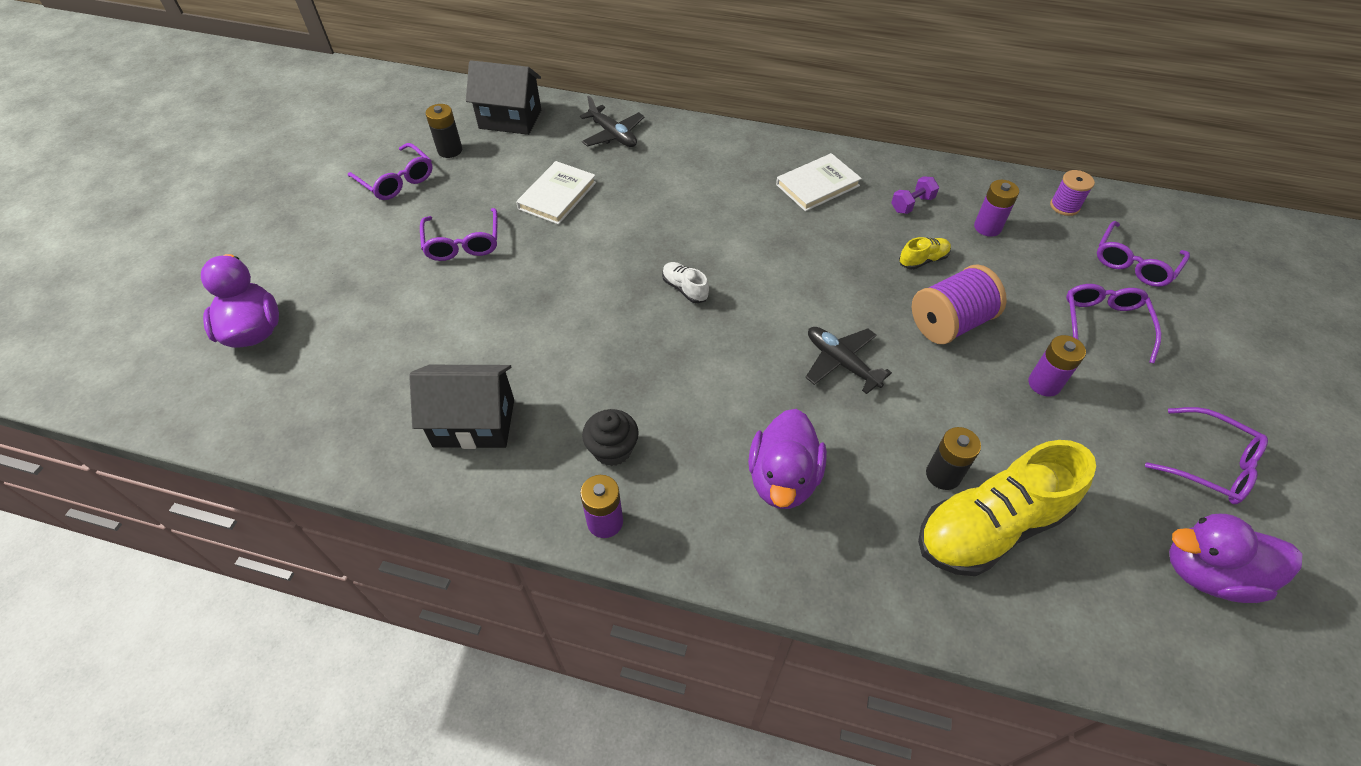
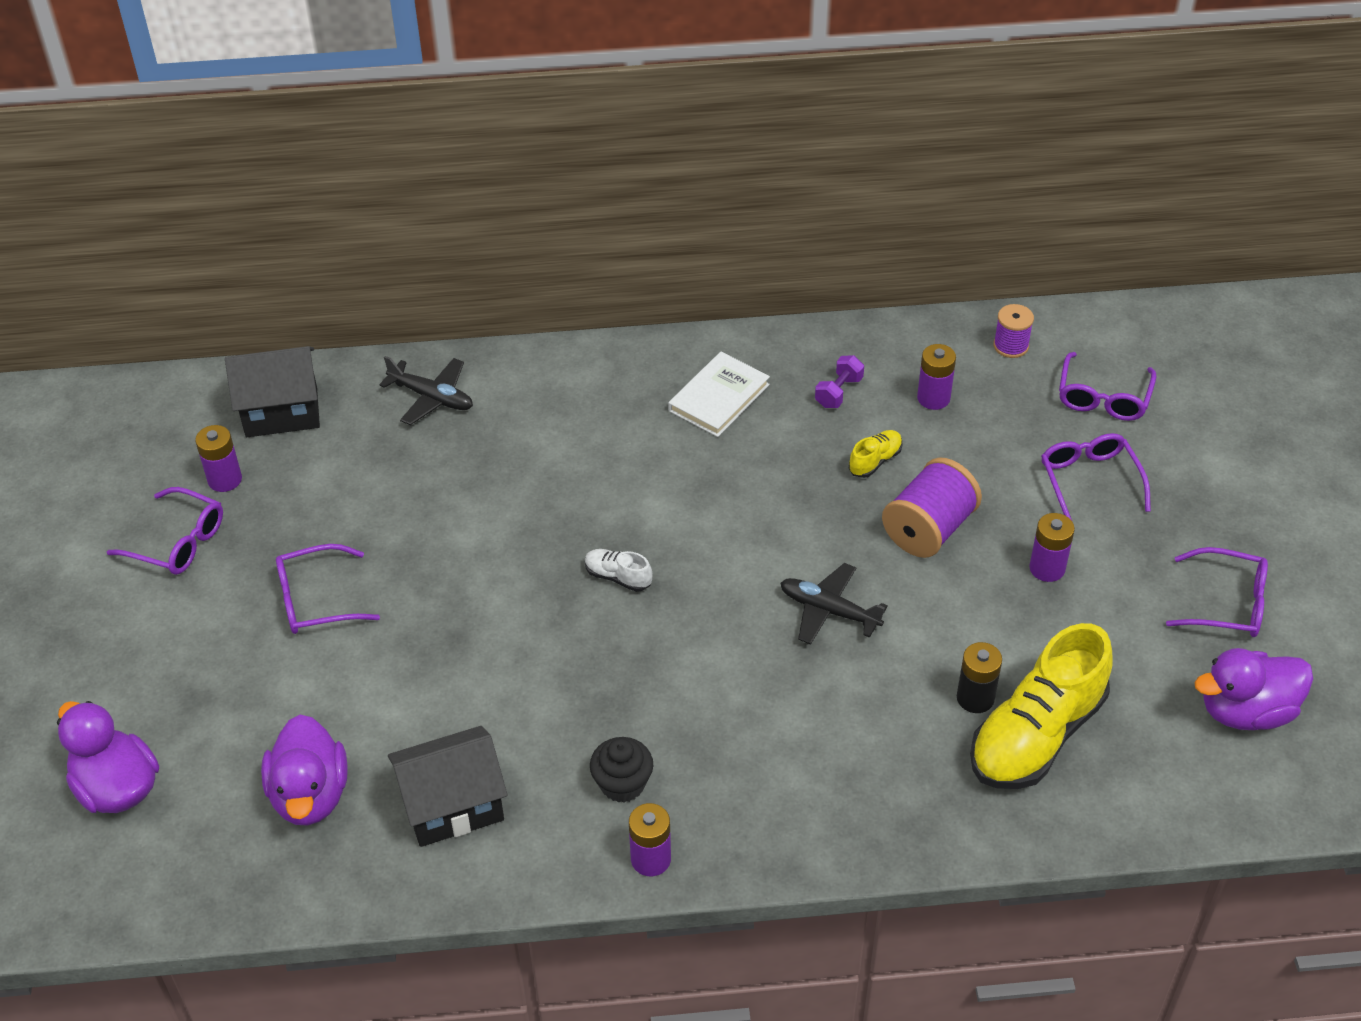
camera: 20 degrees left, 5 degrees down
purple glasses [420,208,498,261] -> purple glasses turned 105 degrees clockwise [276,544,380,634]
black battery [426,104,462,158] -> purple battery [195,425,242,492]
white book [516,161,596,225] -> none
purple duck [748,409,827,509] -> purple duck moved to [261,715,348,826]

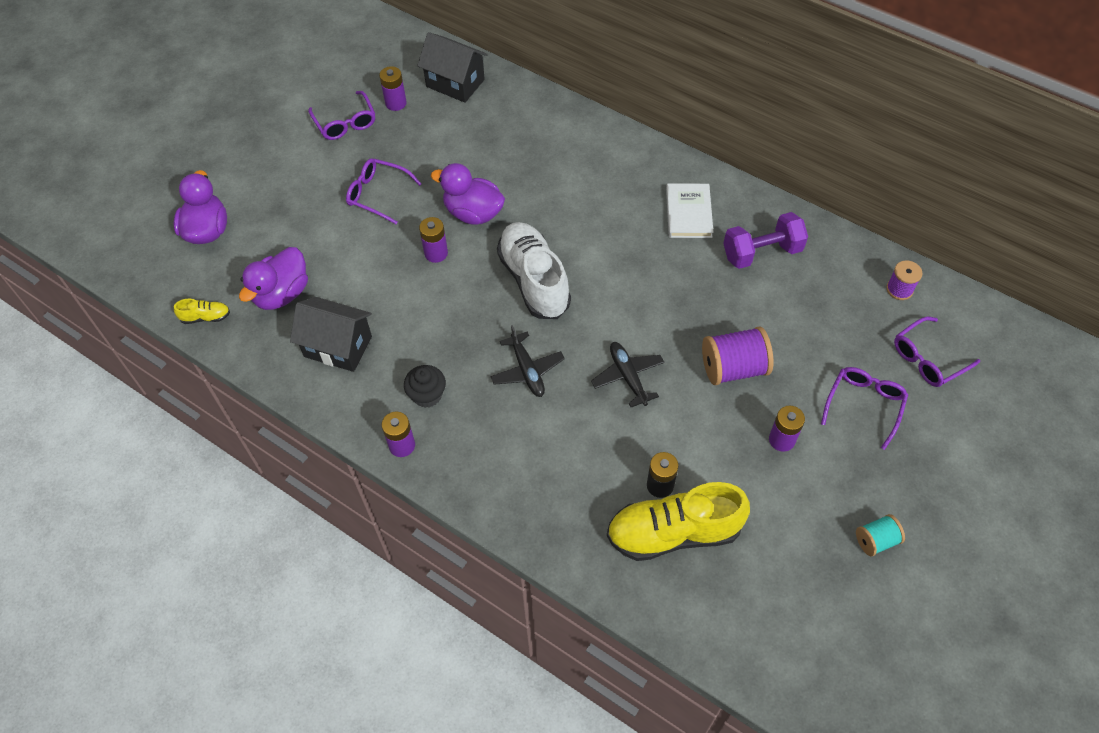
camera: 40 degrees right, 10 degrees up
black plane [379,356,473,425] -> black plane moved to [490,325,565,397]
white shoe [585,549,653,592] -> white shoe [497,222,571,319], size x2.37
white book [668,352,770,437] -> white book turned 75 degrees counterclockwise [666,184,713,238]
purple dumbbell [815,355,864,408] -> purple dumbbell [723,212,808,269], size x1.83
yellow shoe [849,430,903,478] -> yellow shoe moved to [174,299,230,324]
purple battery [917,344,956,410] -> purple battery moved to [419,217,448,263]
purple glasses [1166,547,1268,637] -> turquoise spool [856,514,905,556]
purple duck [1194,648,1313,730] -> purple duck moved to [431,163,505,225]

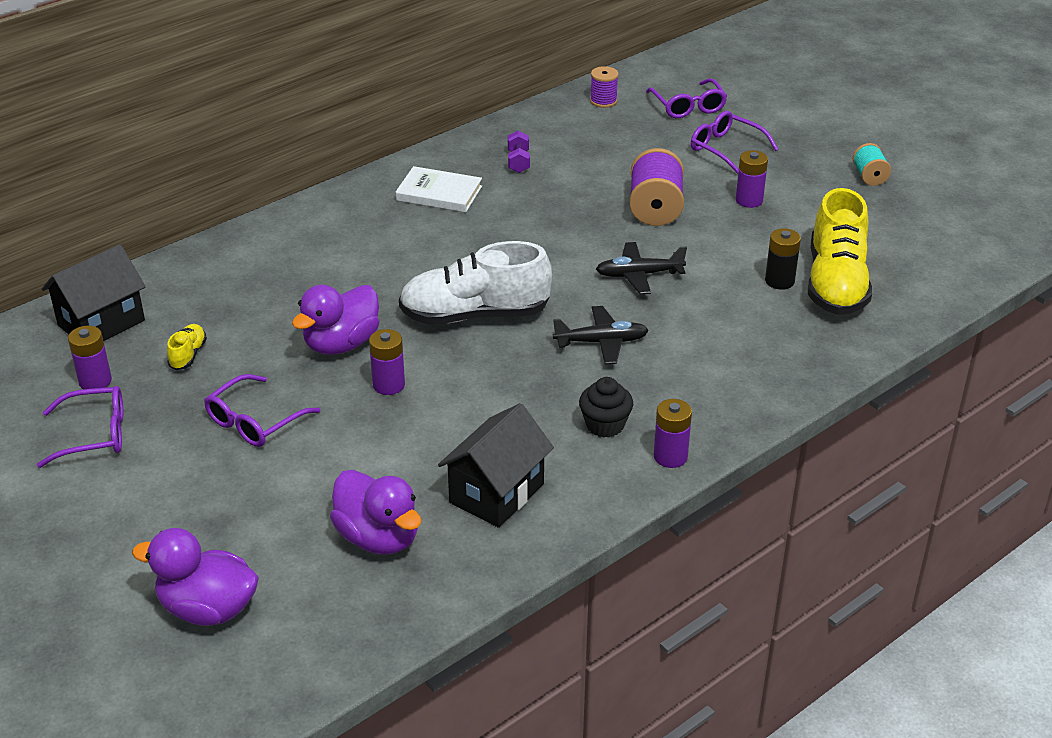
camera: 75 degrees left, 20 degrees down
yellow shoe [174,299,230,324] -> yellow shoe moved to [167,324,207,370]
purple dumbbell [723,212,808,269] -> purple dumbbell [508,130,530,173], size x0.55

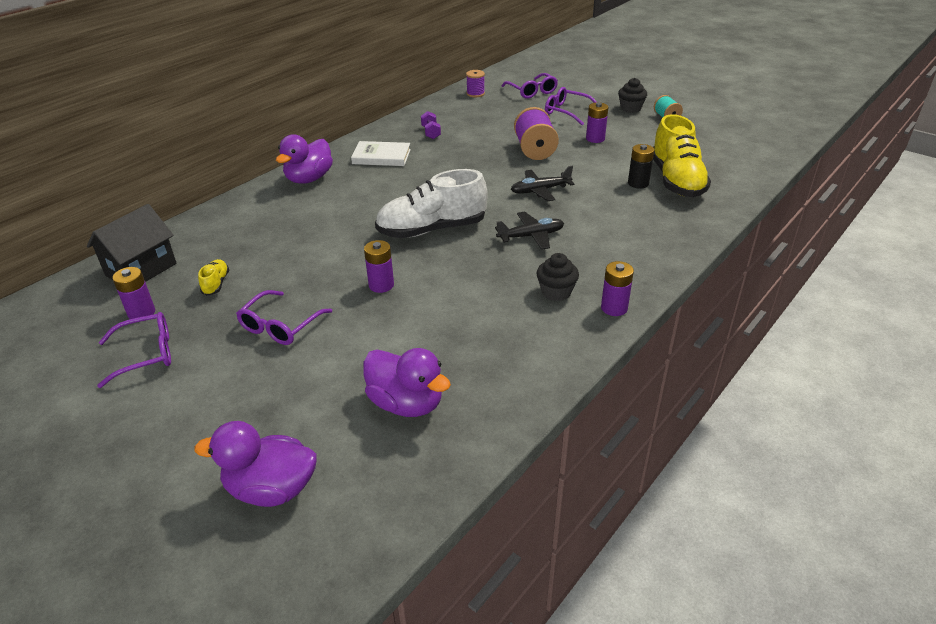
camera: 10 degrees left, 0 degrees up
purple duck [292,284,379,355] -> purple duck moved to [276,134,333,184]
black house [438,403,554,528] -> none
none -> black cupcake [618,78,647,113]

